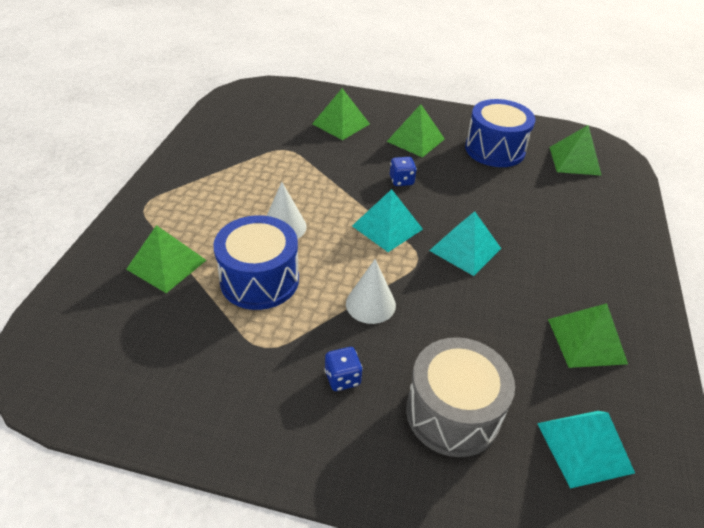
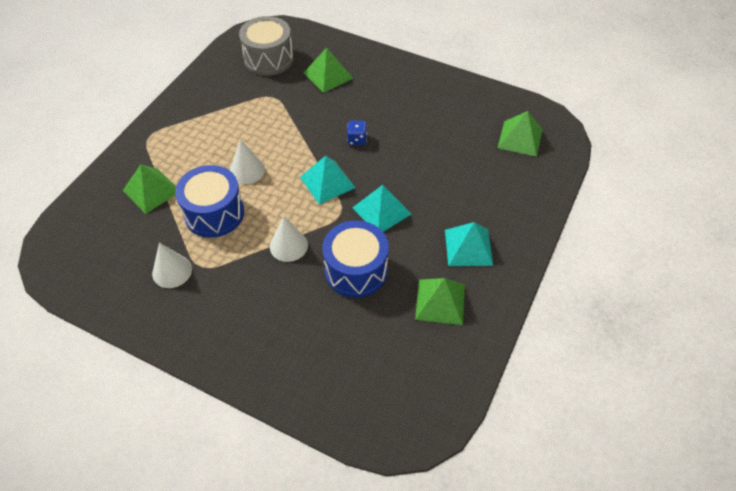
camera: 15 degrees right, 10 degrees up
blue dice [324,347,363,391] -> none
green pyramid [387,104,445,158] -> none
grey drum [406,337,515,457] -> grey drum moved to [239,16,294,76]
blue drum [465,99,535,167] -> blue drum moved to [322,220,389,298]
turquoise pyramid [537,411,635,489] -> turquoise pyramid moved to [445,222,493,266]
none -> white cone [152,243,192,288]

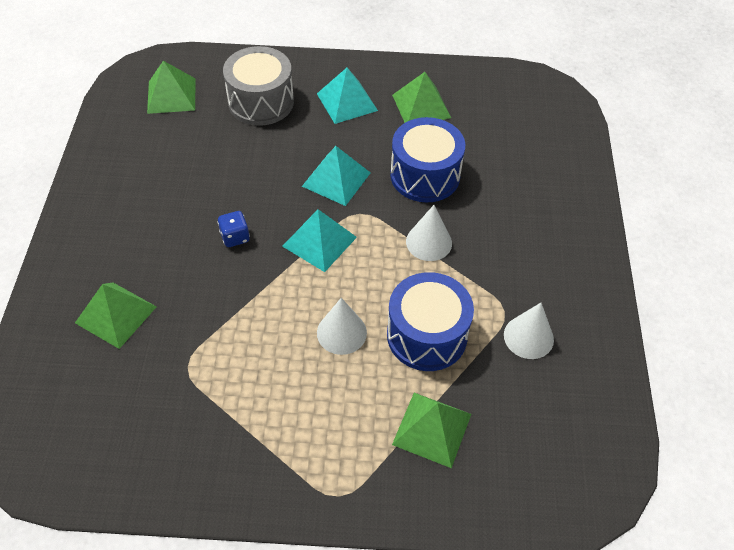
camera: 115 degrees left, 0 degrees up
grey drum [239,16,294,76] -> grey drum moved to [223,46,294,126]

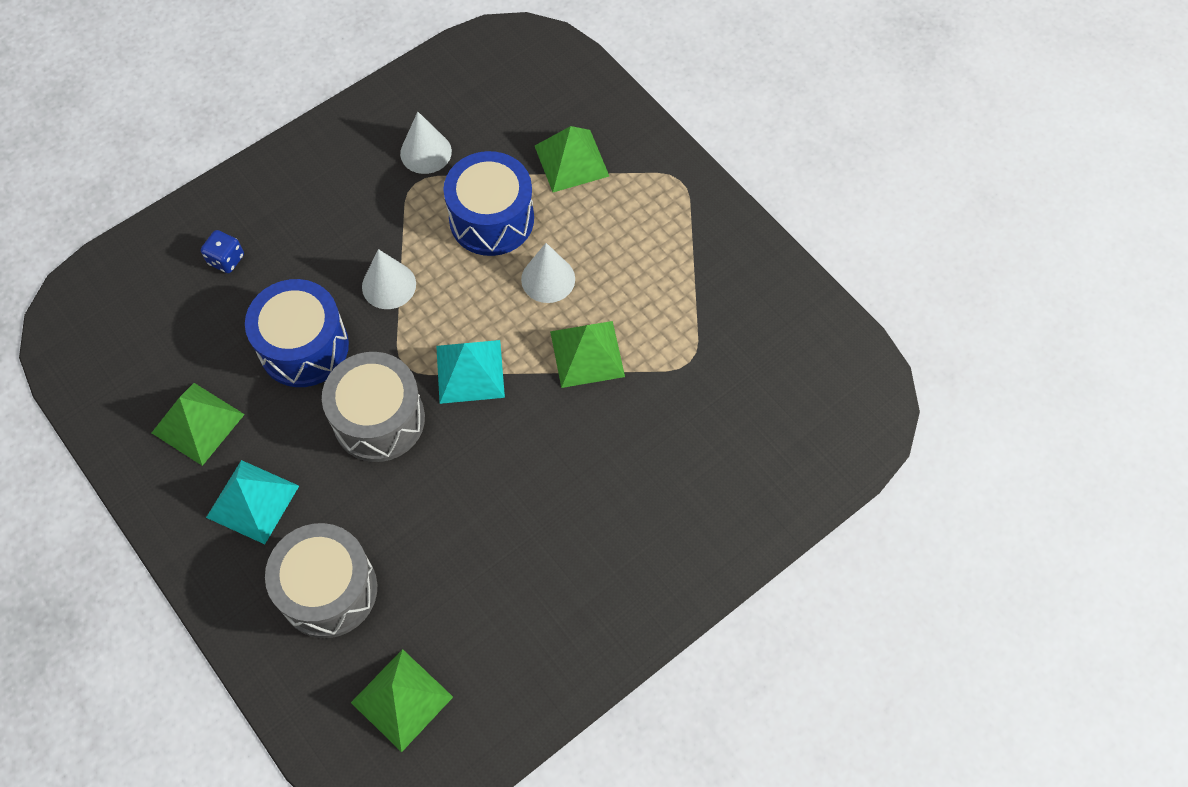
camera: 130 degrees left, 10 degrees up
green pyramid [75,282,157,349] -> green pyramid moved to [550,321,625,388]
blue dice [218,211,250,247] -> blue dice moved to [201,230,244,273]
turquoise pyramid [302,146,371,206] -> grey drum [322,352,425,462]

